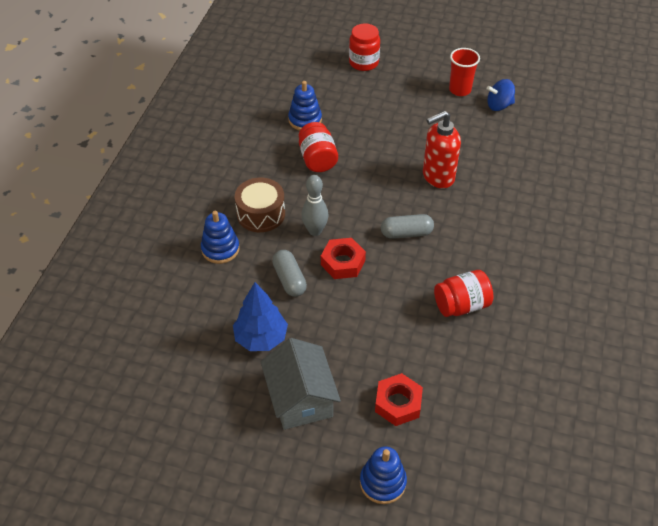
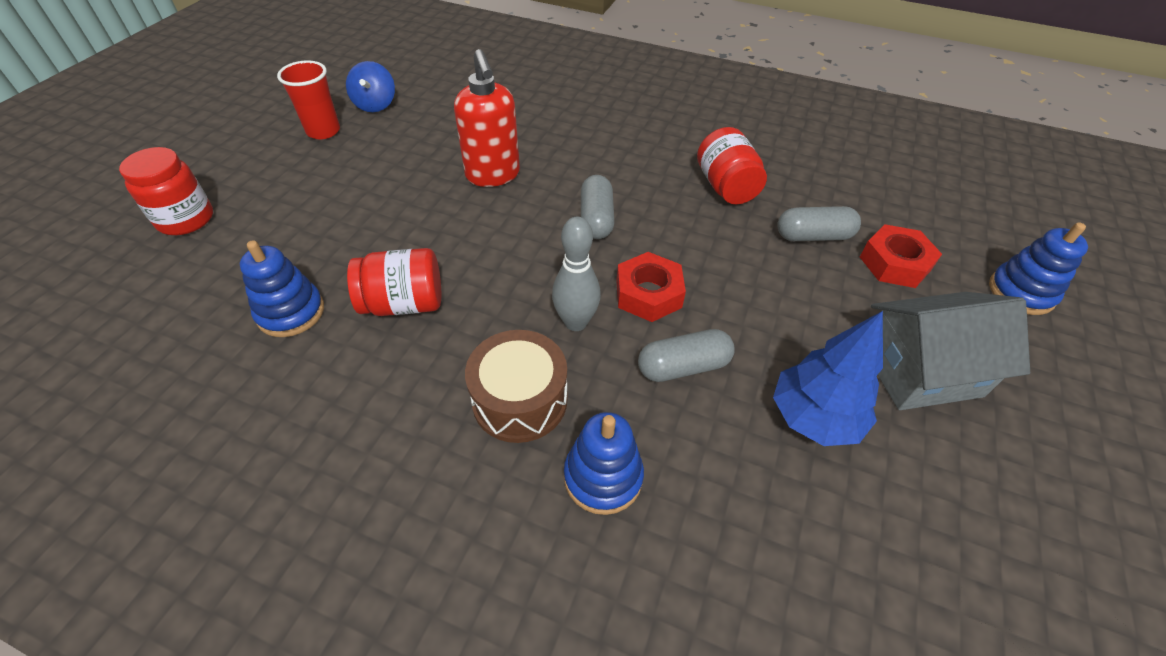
camera: 85 degrees left, 0 degrees up
none -> grey capsule [777,206,861,241]

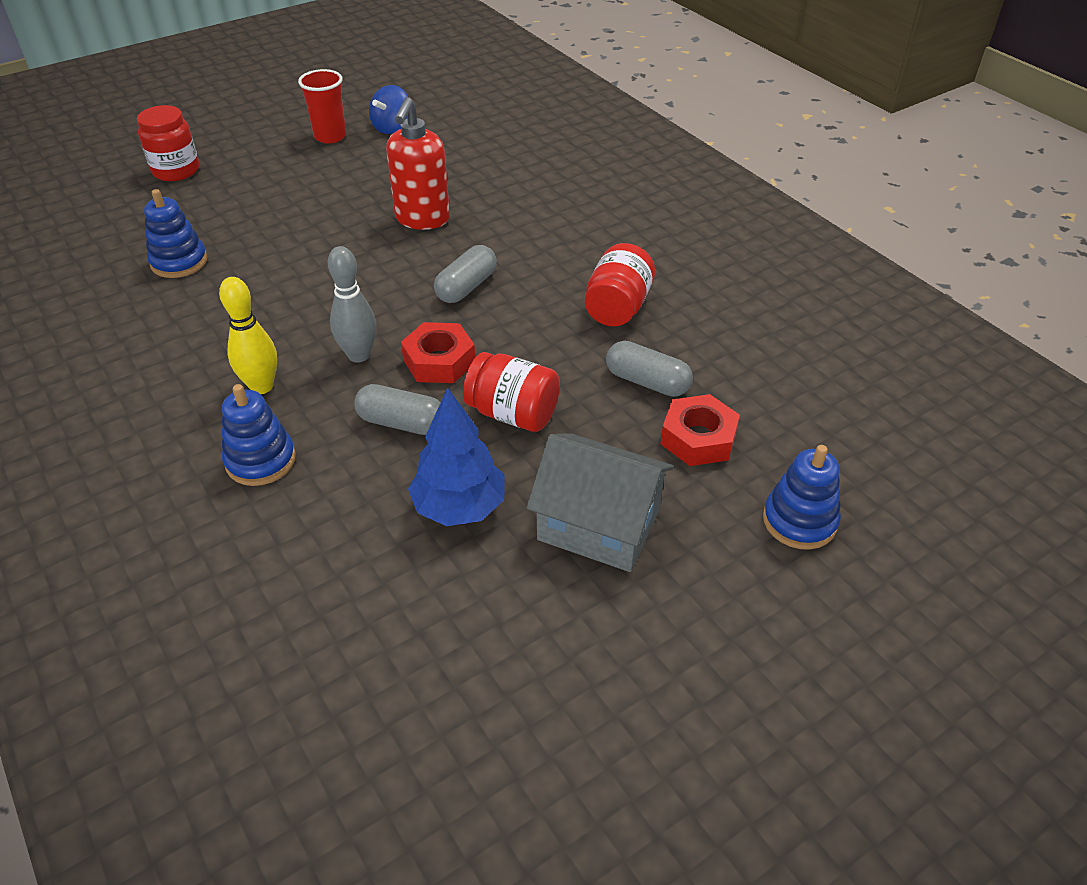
camera: 35 degrees right, 5 degrees down
red jar [347,248,441,316] -> red jar moved to [463,352,560,432]
brown drum [465,330,568,443] -> yellow bowling pin [219,277,277,394]

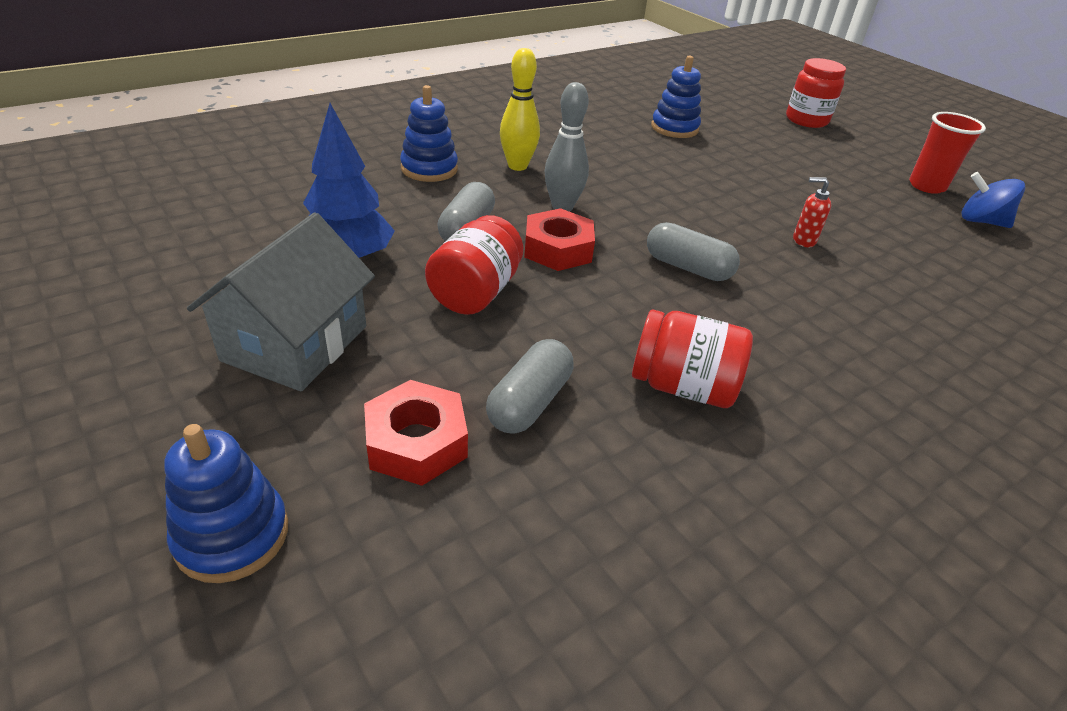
camera: 85 degrees right, 5 degrees down
red soap dispenser [386,97,450,230] -> red soap dispenser [793,177,831,247], size x0.45

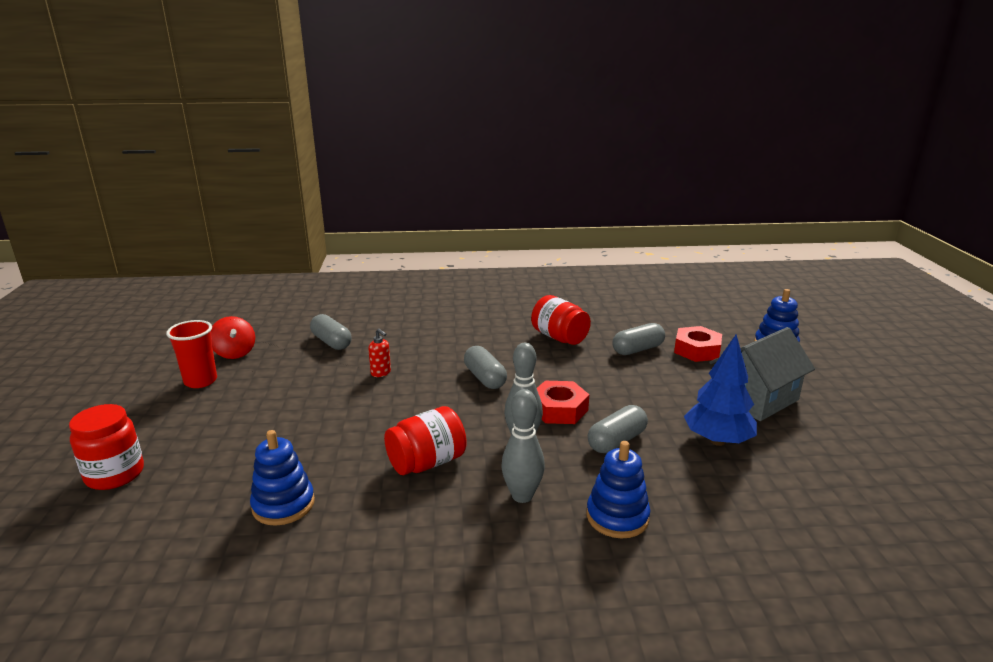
camera: 145 degrees left, 15 degrees down
red jar [425,215,523,315] -> red jar moved to [384,406,467,475]
yellow bowling pin [500,48,540,171] -> grey bowling pin [501,389,545,503]
blue spinning top [962,172,1025,228] -> red spinning top [211,316,255,359]
none -> grey capsule [310,314,352,350]

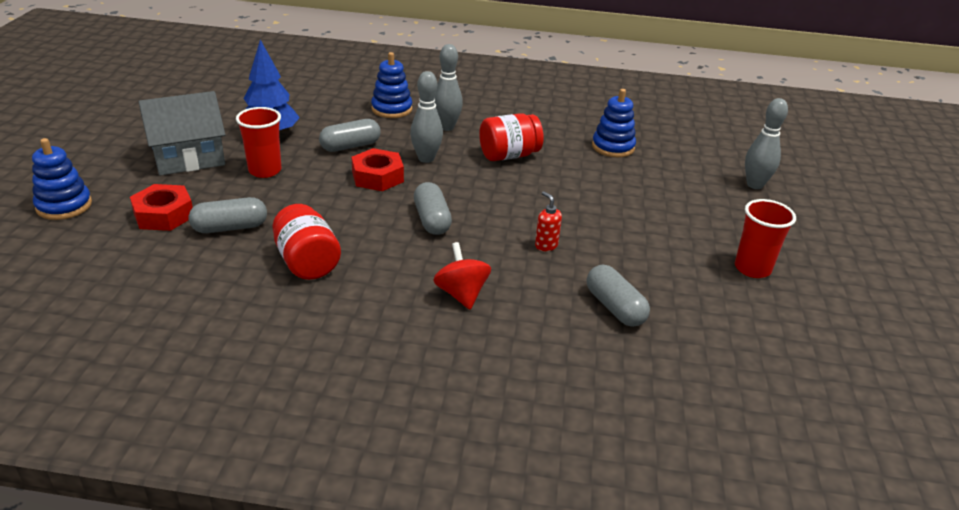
camera: 170 degrees left, 10 degrees up
red jar [69,404,144,490] -> grey bowling pin [745,98,788,189]
red spinning top [211,316,255,359] -> red spinning top moved to [433,242,491,310]
none -> red cup [236,107,281,178]

